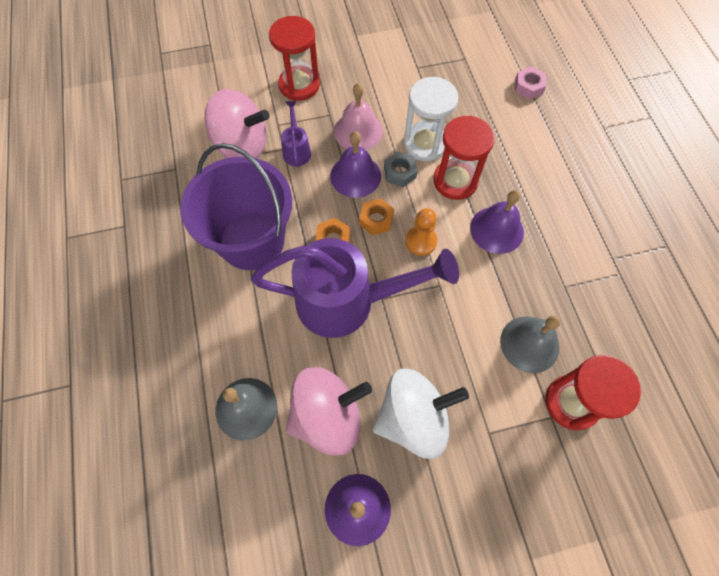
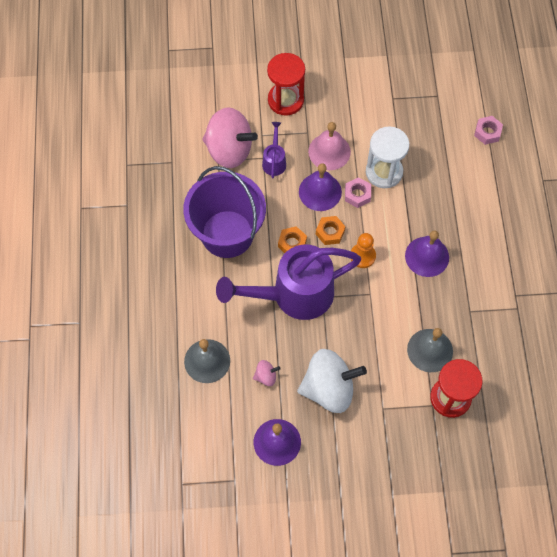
camera: 10 degrees right, 0 degrees up
purple watering can [251,238,459,338] -> purple watering can turned 150 degrees clockwise [216,245,361,320]
pink spinning top [286,367,372,456] -> pink spinning top [253,360,280,386], size x0.42
grey nut [384,152,417,187] -> pink nut [345,177,371,208]
red hourglass [433,116,495,200] -> none

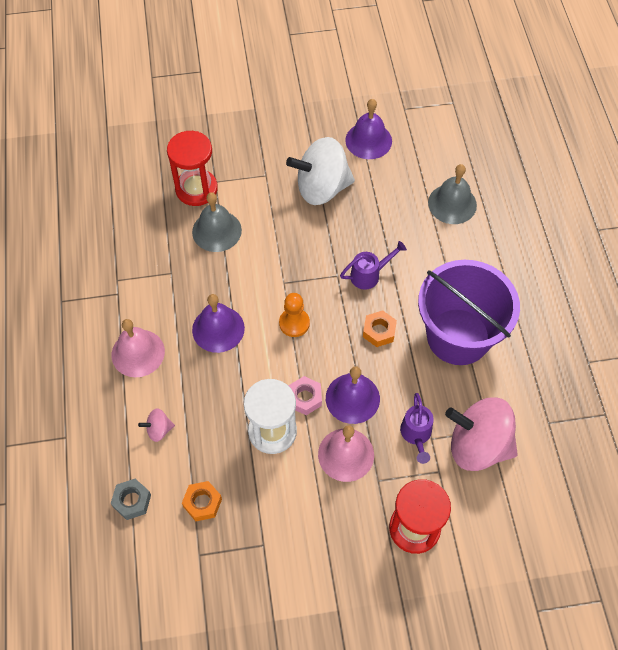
camera: 175 degrees right, 5 degrees down
purple watering can [216,245,361,320] -> purple watering can [340,241,407,290], size x0.43
pink spinning top [253,360,280,386] -> pink spinning top moved to [138,409,175,442]
orange nut [316,216,346,245] -> orange nut moved to [182,481,222,521]
pink nut [474,116,503,145] -> grey nut [110,479,151,520]
none -> pink bell [112,319,165,377]

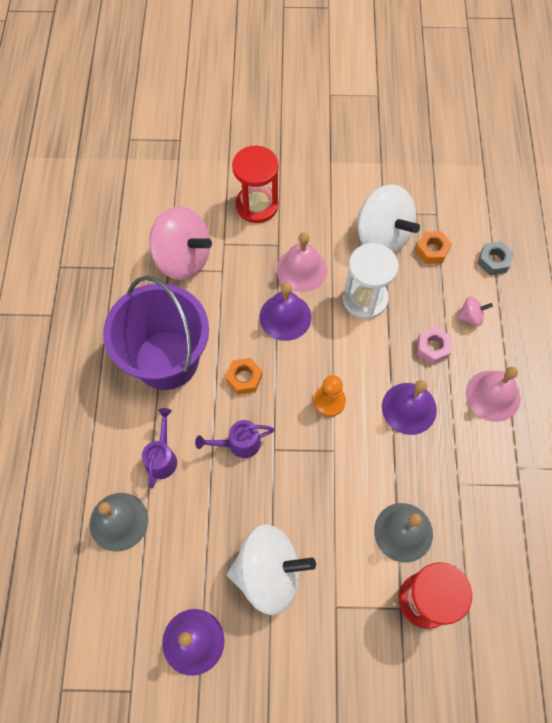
camera: 170 degrees left, 5 degrees up
pink nut [289,376,322,415] -> pink nut moved to [417,327,452,364]
purple watering can [400,393,434,464] -> purple watering can moved to [142,408,177,488]
none -> white spinning top [358,184,420,253]

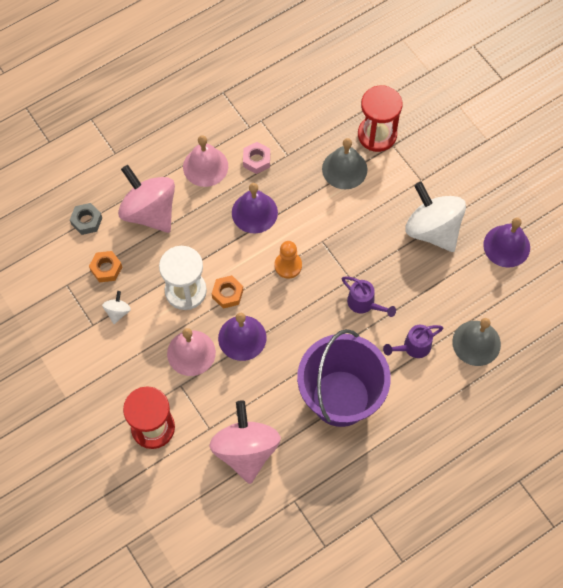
camera: 125 degrees left, 0 degrees up
orange nut [225,358,262,395] -> orange nut moved to [212,275,243,309]
white spinning top [358,184,420,253] -> white spinning top [102,291,131,324], size x0.42
pink nut [417,327,452,364] -> pink nut moved to [243,142,270,174]
pink spinning top [456,297,493,326] -> pink spinning top [118,165,175,233], size x2.36

